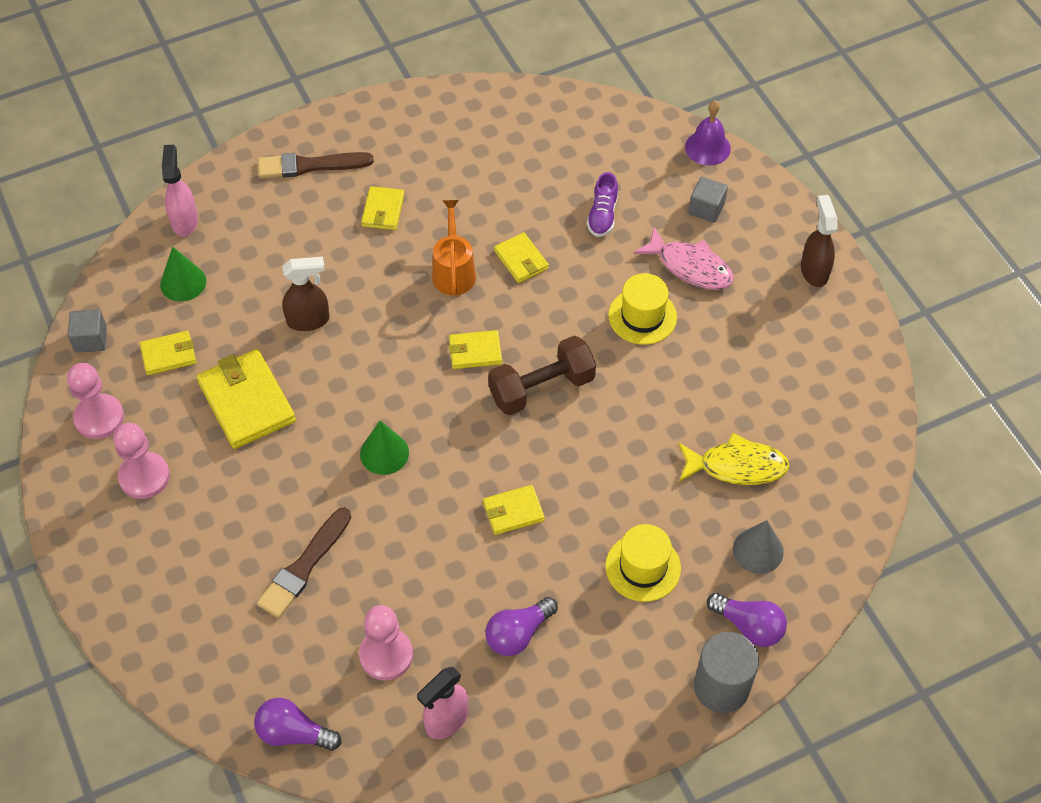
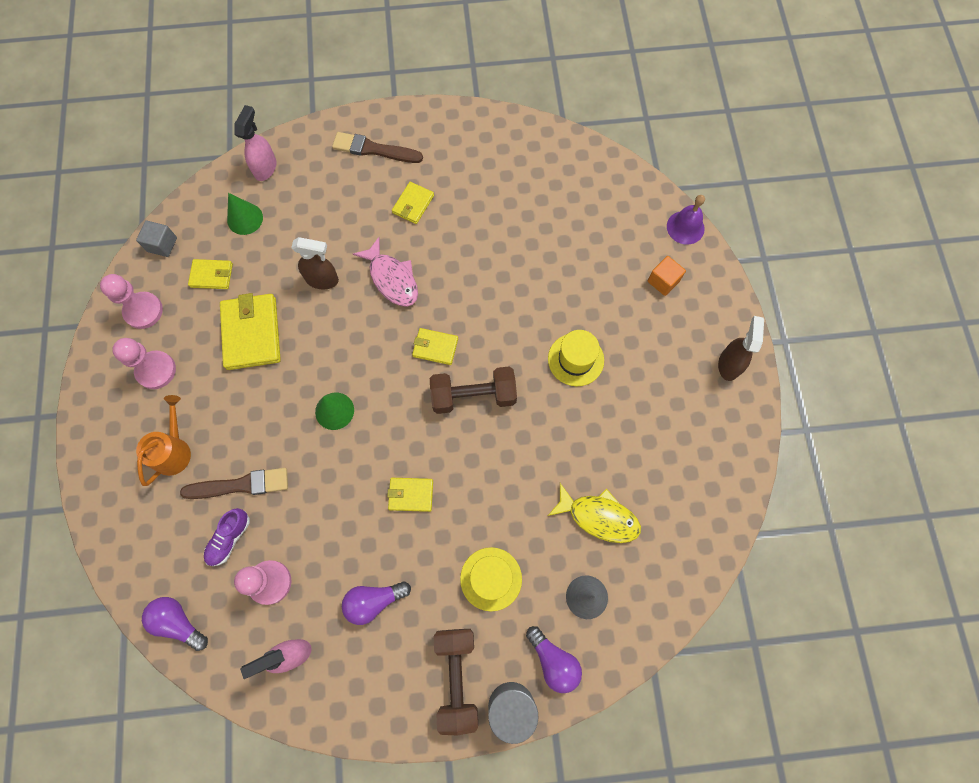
camera: 20 degrees right, 15 degrees up
brown brush [257,508,351,618] -> brown brush turned 150 degrees counterclockwise [180,468,288,499]
orange watering can [432,200,476,296] -> orange watering can moved to [136,395,191,486]
yellow wallet [494,233,549,283] -> none
purple shoe [587,172,618,237] -> purple shoe moved to [204,508,250,566]
pink fish [633,227,734,290] -> pink fish moved to [353,237,418,307]
grey cube [688,177,728,223] -> orange cube [647,256,686,296]
none -> brown dumbbell [434,629,478,735]

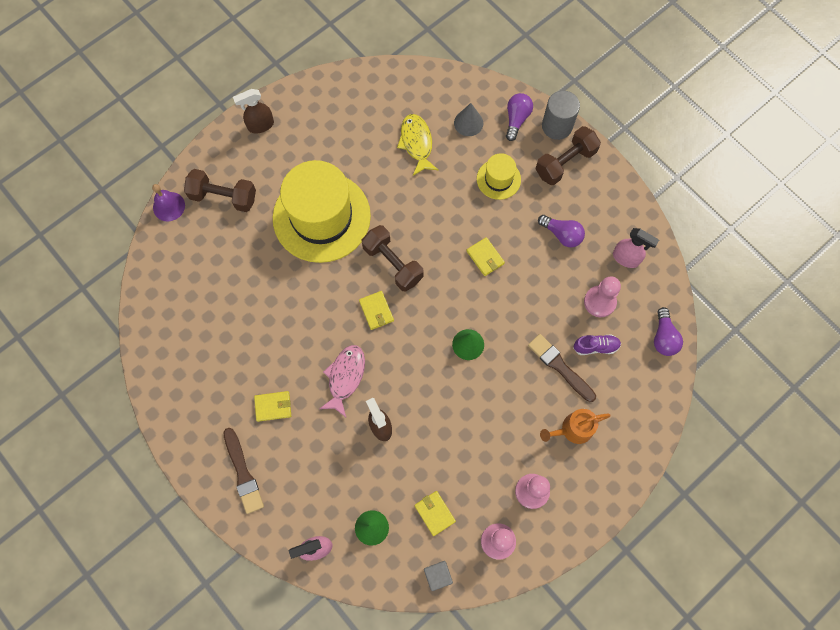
camera: 125 degrees left, 0 degrees up
yellow wallet [220,293,281,370] -> none
yellow hat [548,330,604,386] -> yellow hat [273,160,371,263], size x2.17
orange cube [647,256,686,296] -> brown dumbbell [184,169,256,212]

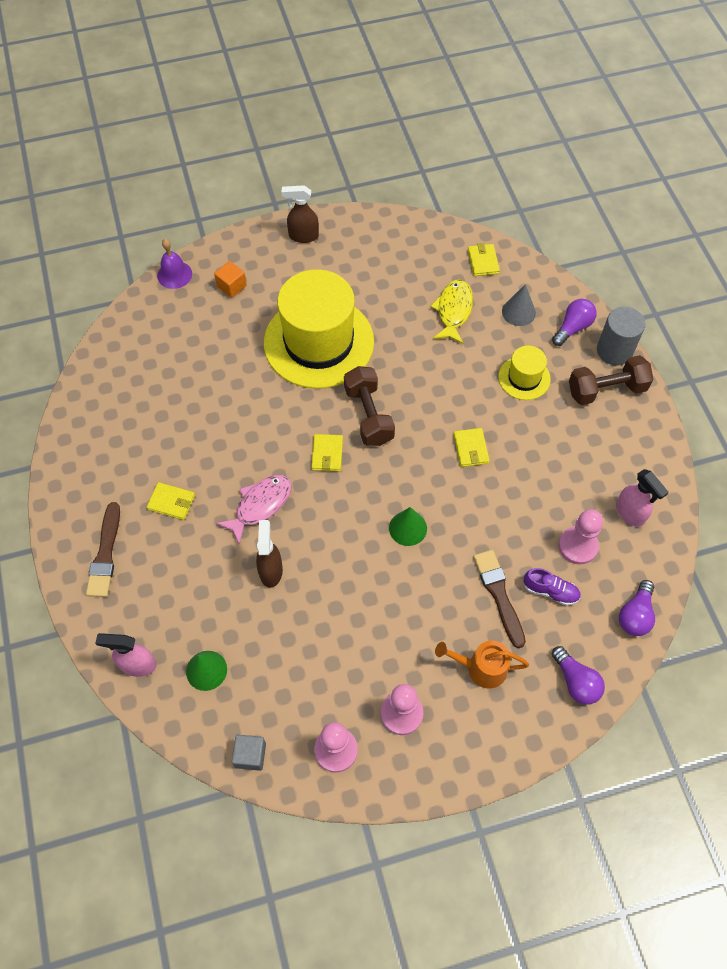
camera: 25 degrees right, 10 degrees down
brown dumbbell [184,169,256,212] -> orange cube [214,261,247,298]
yellow wallet [414,491,456,536] -> yellow wallet moved to [468,243,500,276]
purple light bulb [538,215,585,247] -> purple light bulb moved to [552,646,605,705]

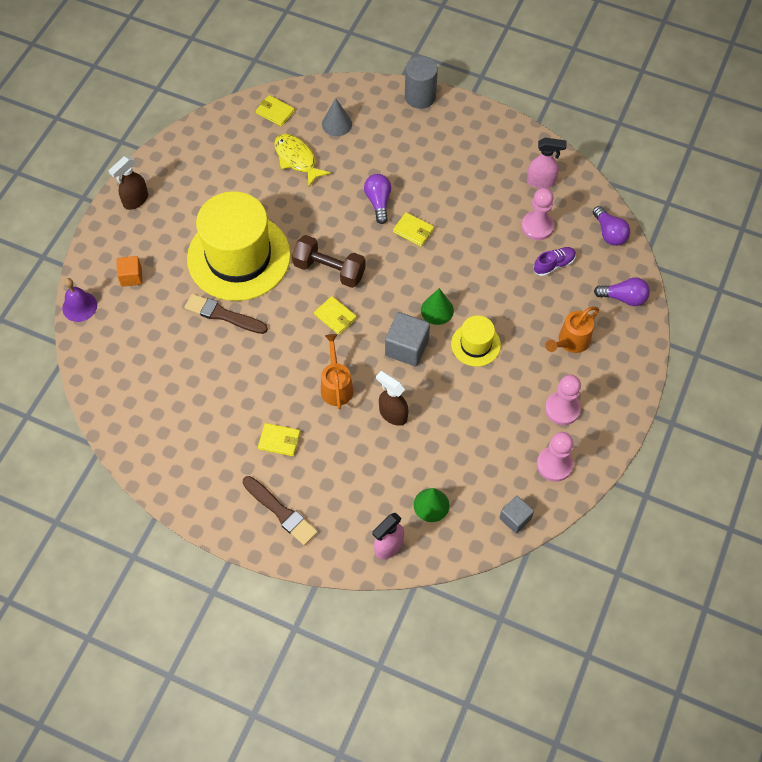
camera: 50 degrees left, 0 degrees up
yellow wallet [147,482,195,520] -> yellow wallet turned 45 degrees clockwise [258,423,300,456]
pink fish [216,475,291,545] -> orange watering can [321,334,353,409]
brown brush [473,550,526,648] -> brown brush moved to [184,294,268,334]
yellow hat [498,346,551,400] -> yellow hat moved to [451,315,501,367]
purple light bulb [552,299,597,346] -> purple light bulb moved to [364,174,391,224]
brown dumbbell [569,355,653,405] -> none
none -> grey cube [385,312,430,366]

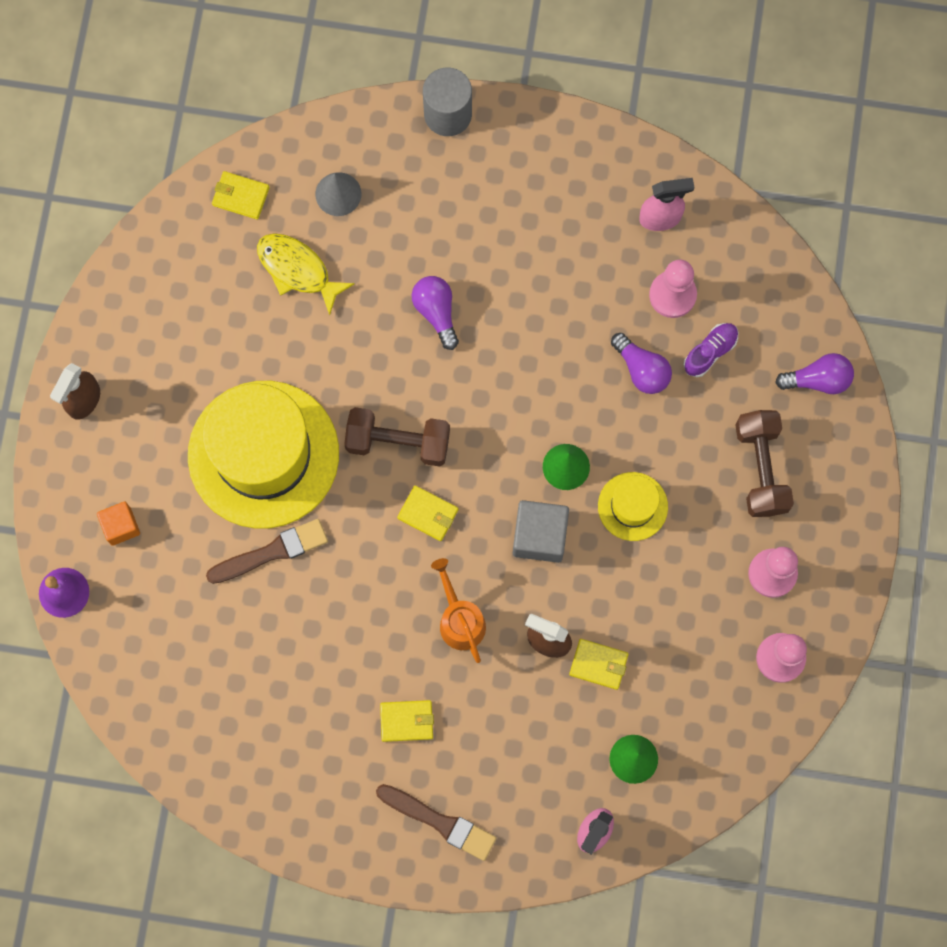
camera: 15 degrees left, 15 degrees up
brown brush [184,294,268,334] -> brown brush turned 150 degrees clockwise [206,519,328,584]
yellow wallet [393,212,434,247] -> yellow wallet moved to [569,639,629,690]
grey cube [499,496,534,534] -> none
orange watering can [546,307,599,353] -> brown dumbbell [735,410,794,517]
purple light bulb [593,206,630,246] -> purple light bulb moved to [611,333,672,394]

